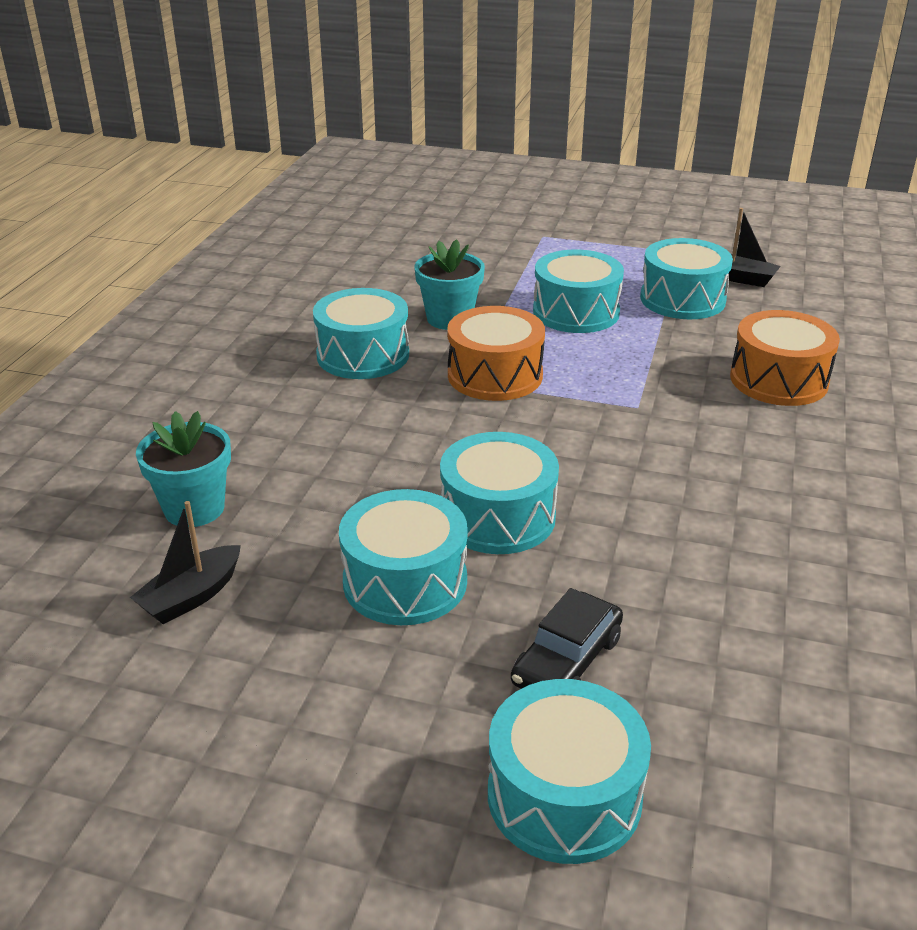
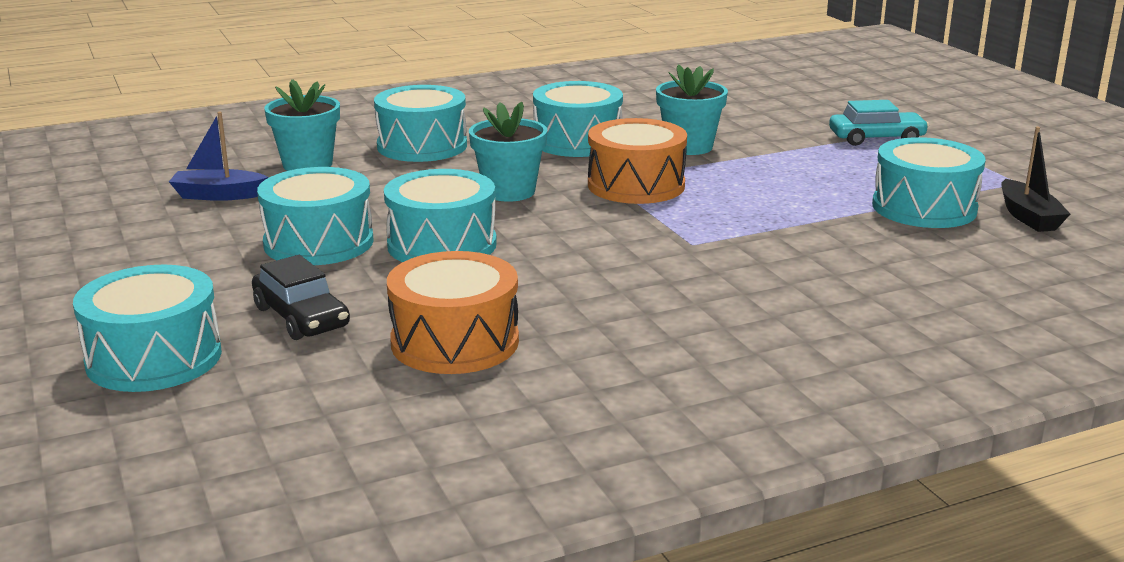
camera: 50 degrees right, 10 degrees down
black boat [130,501,241,624] -> blue boat [169,112,268,201]
black car [511,588,623,689] -> black car turned 120 degrees counterclockwise [252,255,350,340]
turquoise drum [533,250,624,333] -> turquoise drum moved to [374,85,467,162]
orange drum [730,310,840,406] -> orange drum moved to [387,251,519,374]
none -> turquoise flower pot [469,102,548,202]
none -> turquoise car [829,100,929,146]

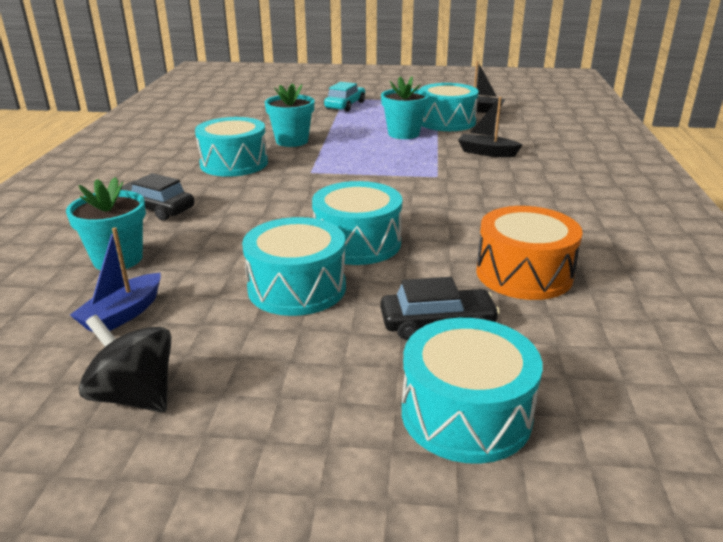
camera: 60 degrees left, 5 degrees up
turquoise drum [374,85,467,162] -> black car [121,173,195,221]
turquoise flower pot [469,102,548,202] -> turquoise flower pot moved to [381,76,429,139]
orange drum [588,118,687,204] -> none
none -> black spinning top [79,315,172,413]
none -> black boat [458,97,522,157]

